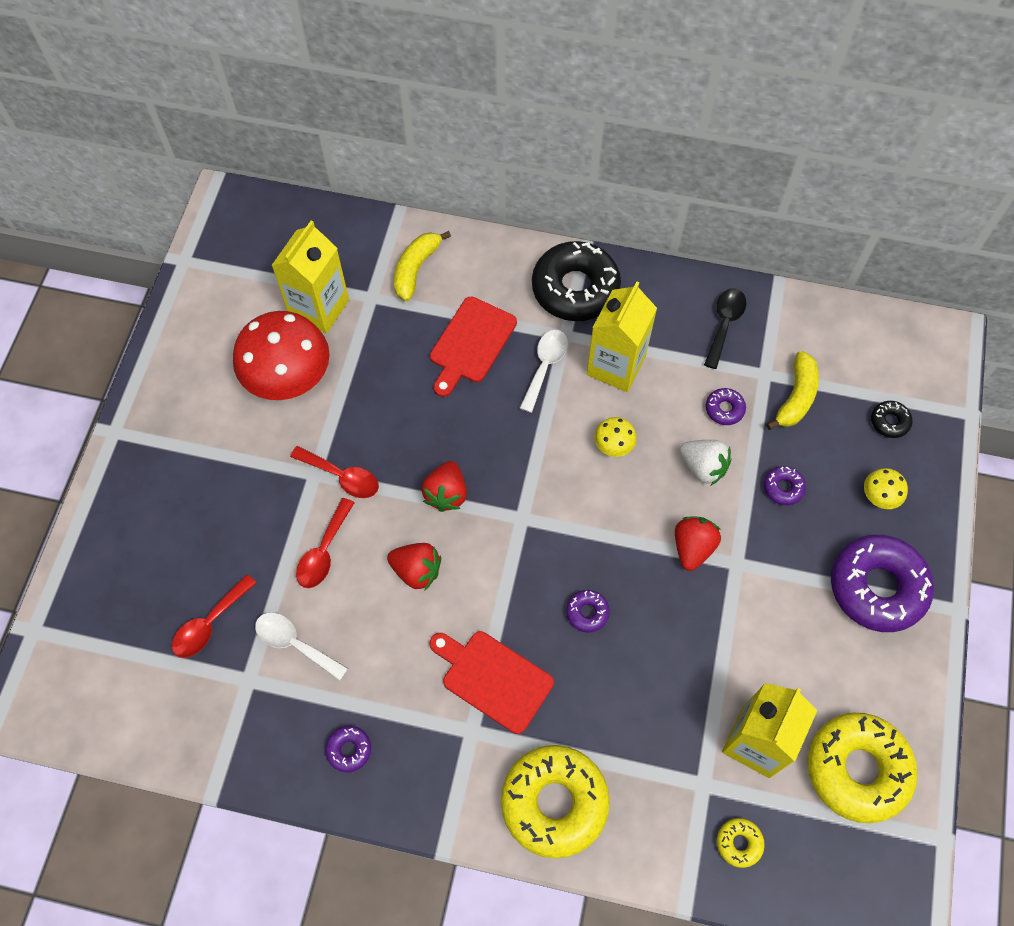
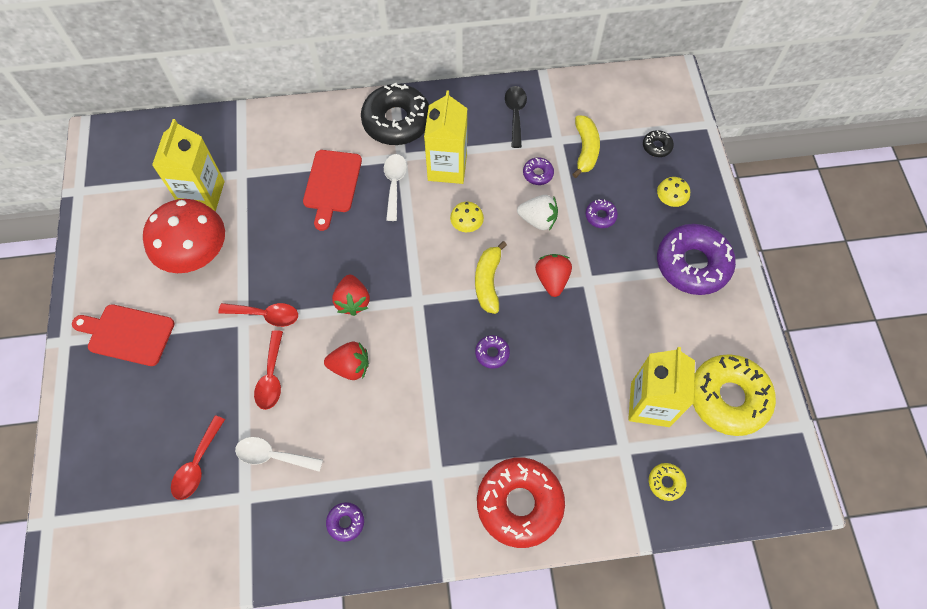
camera: 20 degrees left, 0 degrees up
yellow banana [394,231,451,301] -> yellow banana moved to [475,241,507,314]
red cutting board [430,631,554,734] -> red cutting board moved to [72,304,175,366]
yellow donut [501,745,610,858] -> red donut [477,457,565,548]

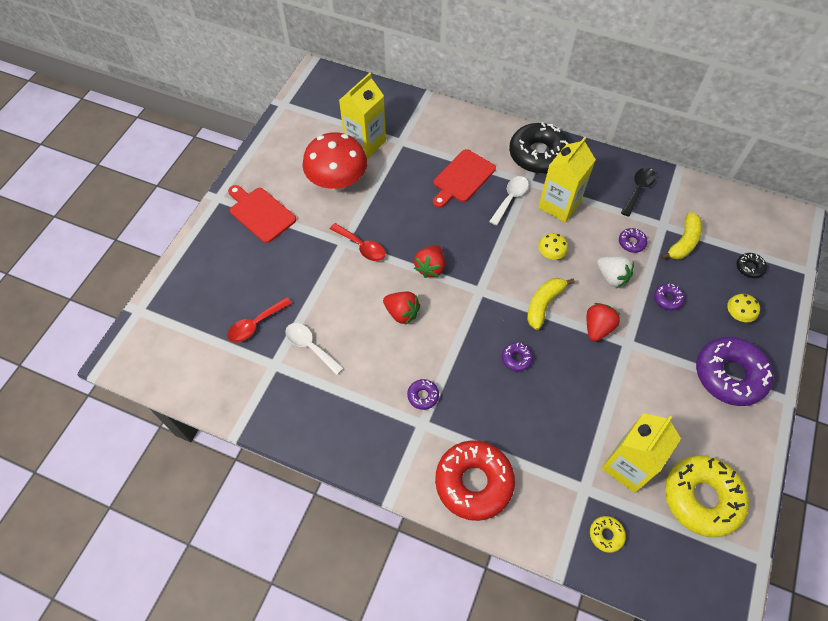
camera: 30 degrees right, 5 degrees down
red spoon [254,330,283,410] -> none
purple donut [326,502,364,542] -> purple donut moved to [407,379,439,410]

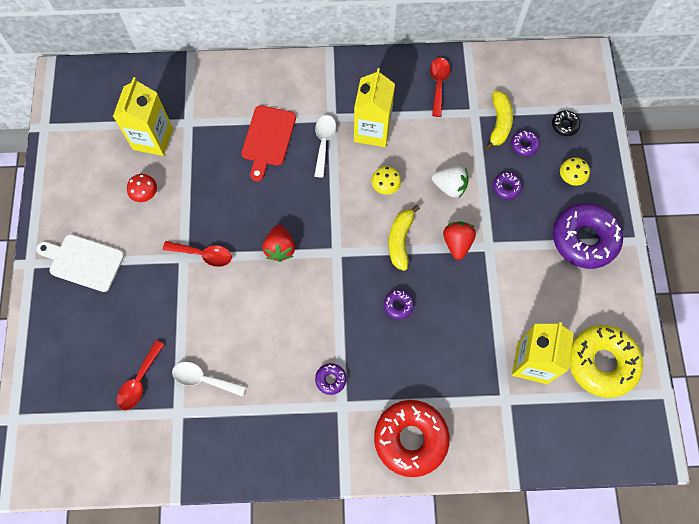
camera: 25 degrees left, 10 degrees up
red cutting board [228,185,296,243] -> white cutting board [36,234,124,292]
red mushroom [303,132,367,191] -> red mushroom [127,174,157,202], size x0.44
red strawberry [383,291,420,325] -> none
black donut [509,122,570,174] -> none
yellow donut [590,516,626,553] -> none
purple donut [619,228,647,253] -> purple donut moved to [511,130,540,156]
black spoon [621,168,656,217] -> red spoon [430,58,450,117]

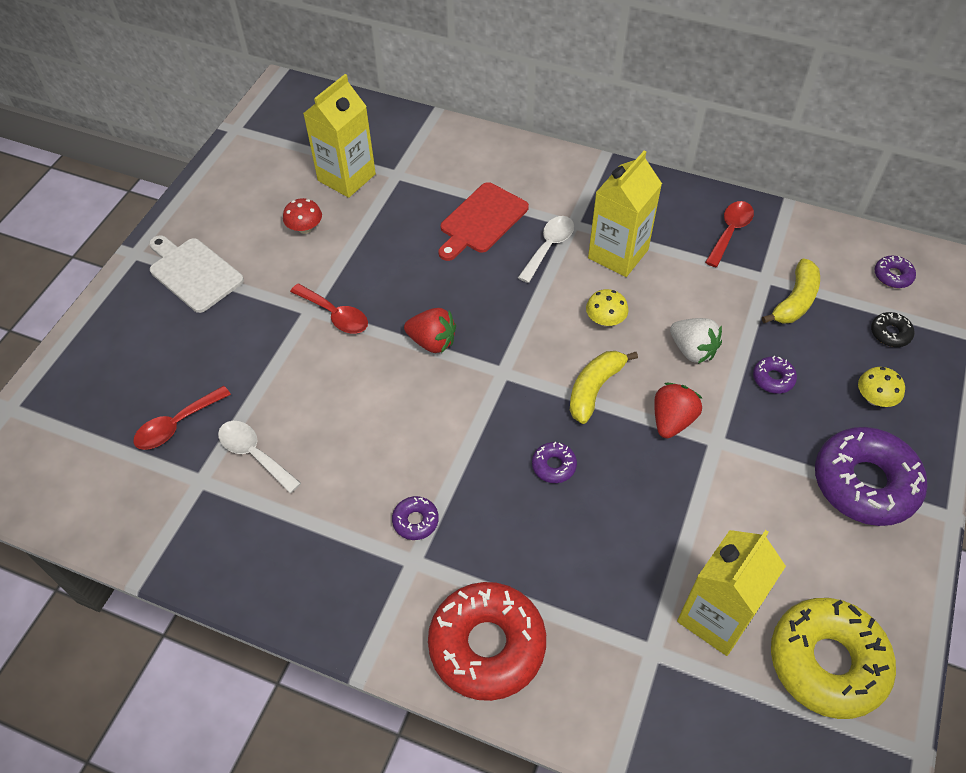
camera: 25 degrees right, 15 degrees down
red strawberry [263,225,295,262] -> red strawberry turned 90 degrees counterclockwise [404,308,456,353]
purple donut [511,130,540,156] -> purple donut moved to [874,256,916,288]

